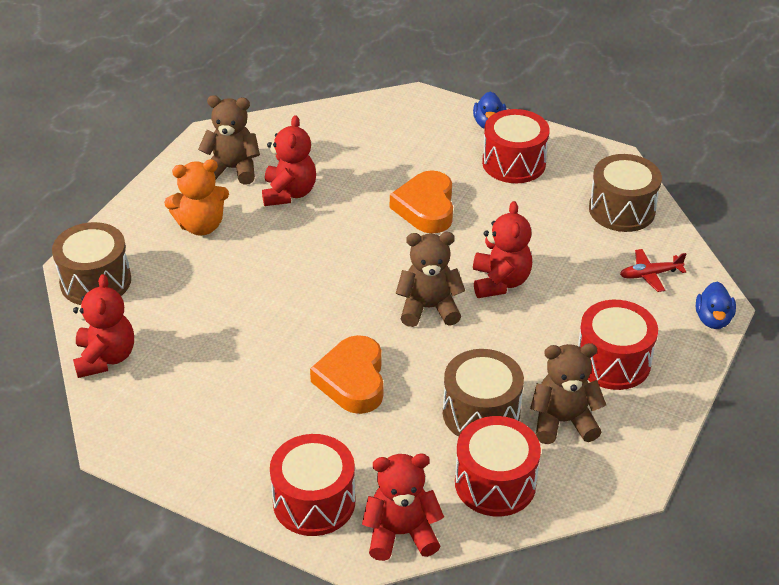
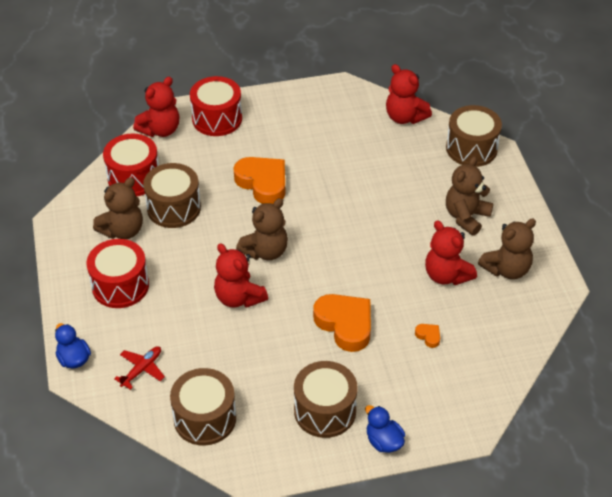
camera: 140 degrees right, 5 degrees up
orange teddy bear [164,159,229,236] -> brown teddy bear [446,156,494,236]
red drum [482,109,550,183] -> brown drum [294,361,358,438]
none -> orange heart [415,324,440,348]

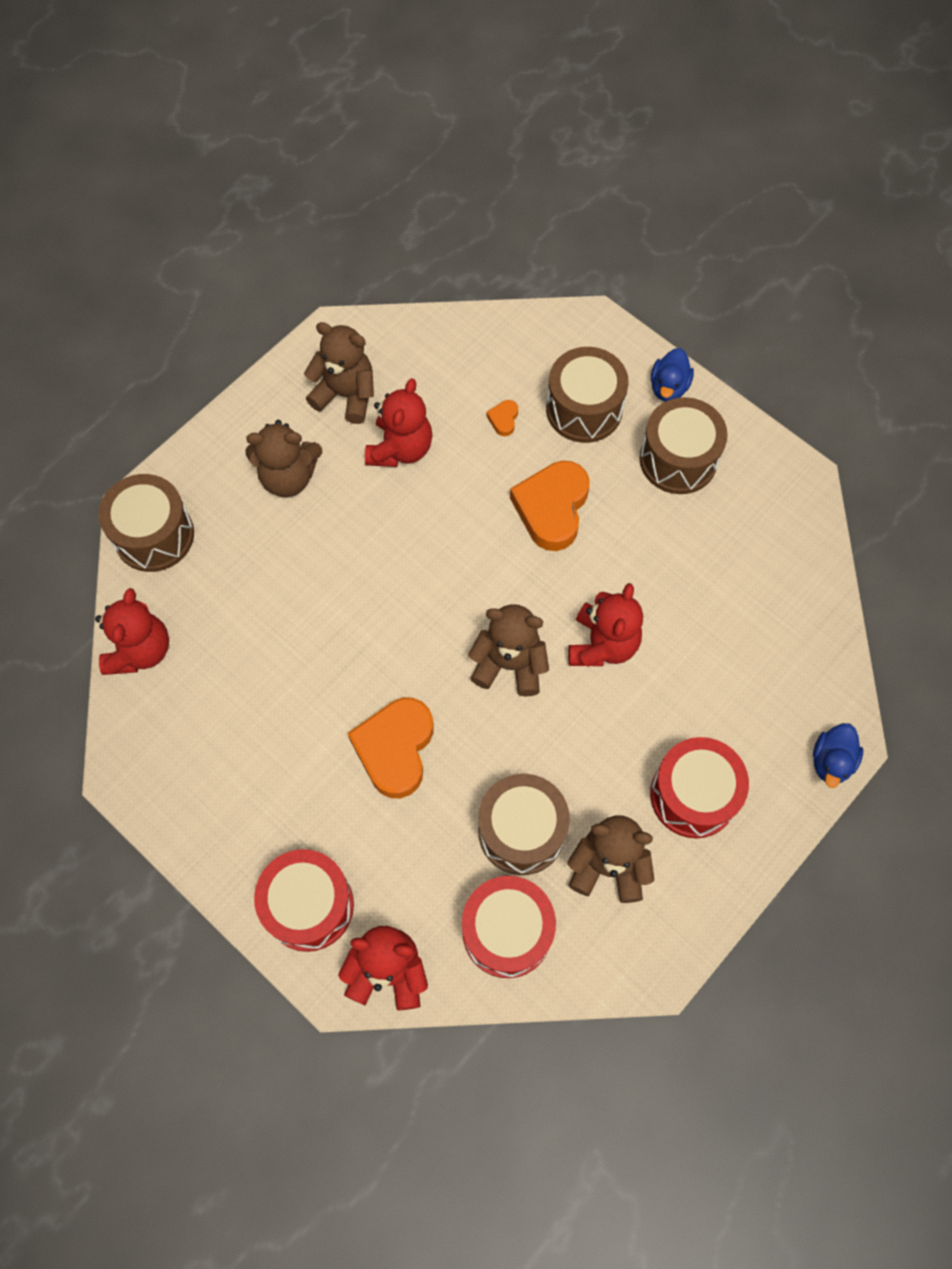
camera: 125 degrees left, 20 degrees up
red plane [114,346,165,390] -> none
brown drum [170,368,236,446] -> brown drum moved to [546,347,629,443]

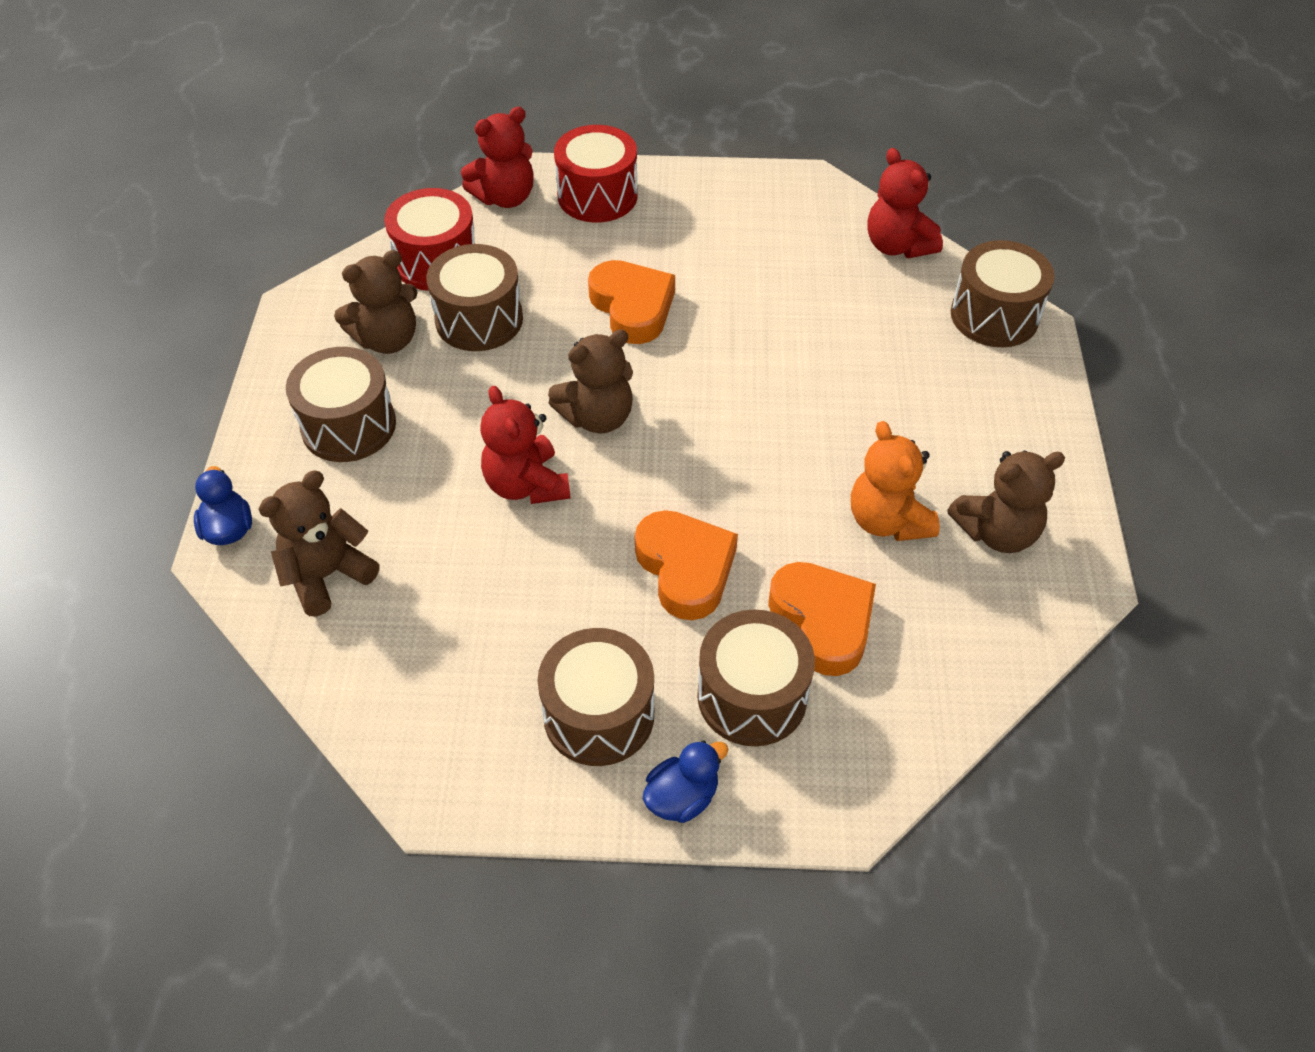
camera: 140 degrees right, 15 degrees down
brown teddy bear [245,420,322,497] -> brown teddy bear moved to [258,471,380,616]
red teddy bear [365,378,433,467] -> orange teddy bear [851,421,940,541]
orange heart [486,400,518,436] -> orange heart [768,562,876,676], size x2.38
red drum [650,737,749,838] -> brown drum [286,347,396,462]
blue duck [651,348,694,402] -> blue duck turned 75 degrees clockwise [643,740,728,823]

